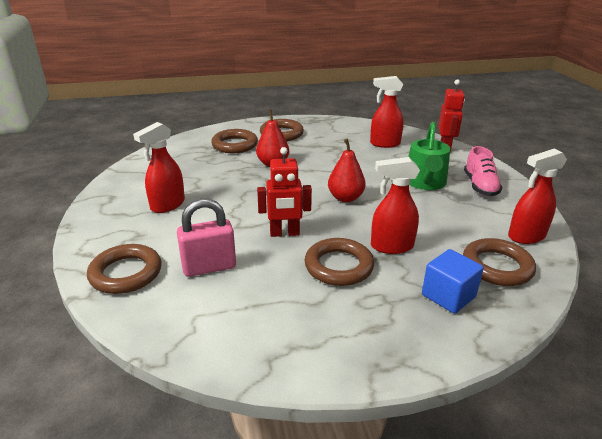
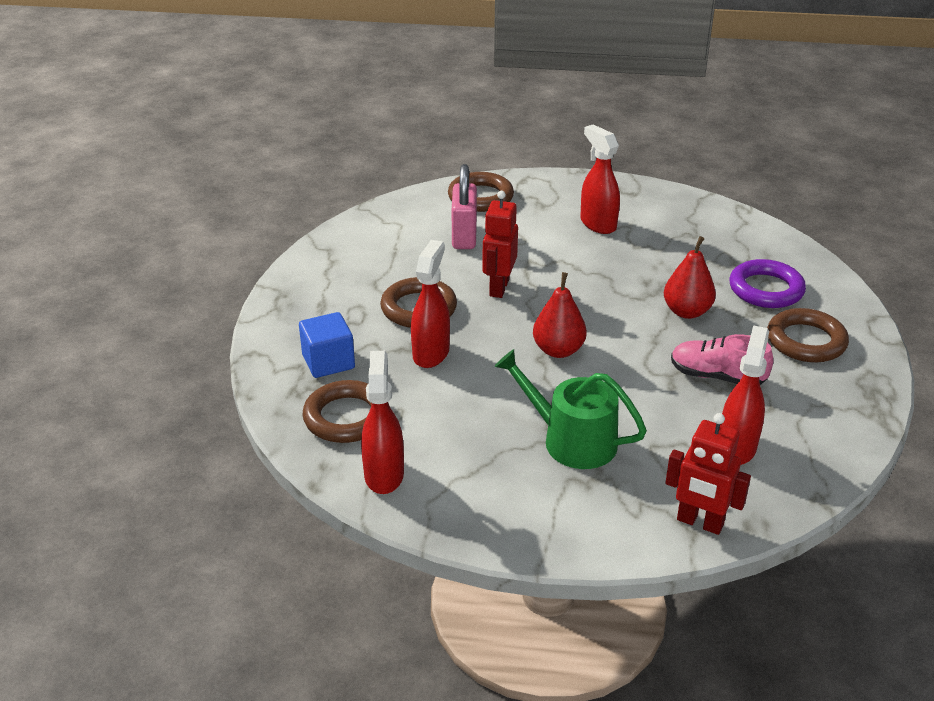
camera: 110 degrees right, 5 degrees up
brown ring [211,129,258,153] -> purple ring [729,259,806,308]
pink shoe [464,146,502,196] -> pink shoe moved to [671,334,773,385]

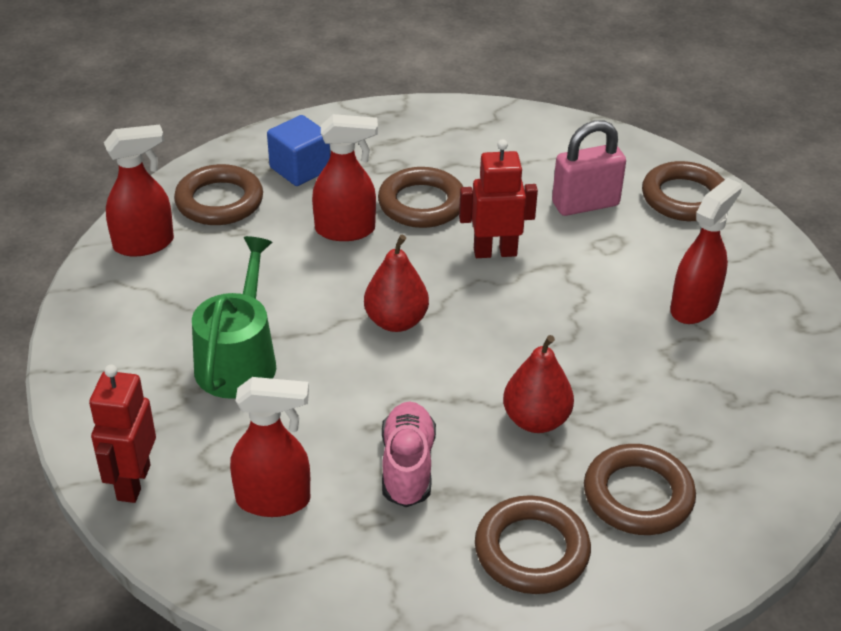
camera: 70 degrees right, 5 degrees up
purple ring [729,259,806,308] -> brown ring [584,444,696,535]

